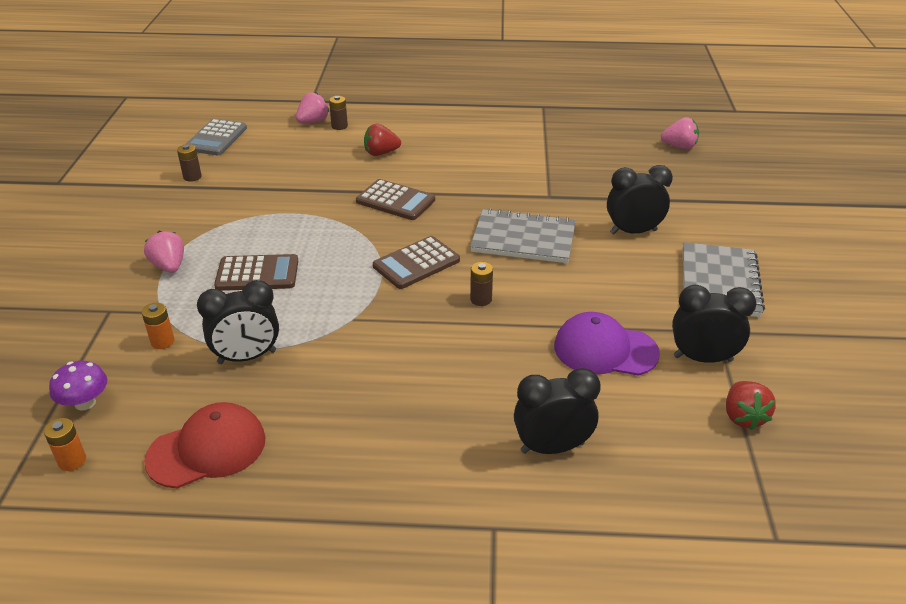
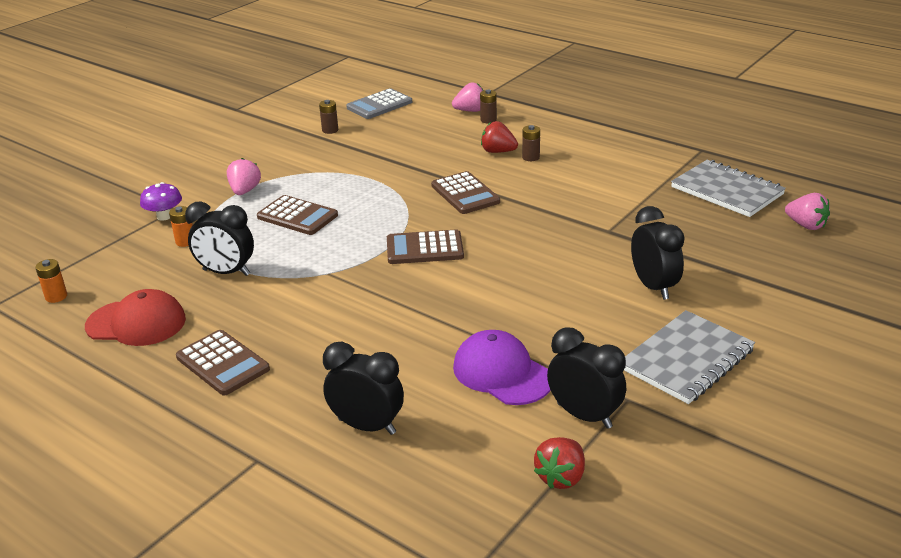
camera: 35 degrees right, 5 degrees down
purple mushroom [49,361,107,411] -> purple mushroom moved to [140,182,182,221]
grey notebook [470,208,576,263] -> grey notebook moved to [671,160,786,217]
brown battery [470,262,493,306] -> brown battery moved to [522,125,540,161]
black clock [607,165,673,235] -> black clock turned 45 degrees clockwise [631,206,685,300]
none -> brown calculator [176,330,270,395]

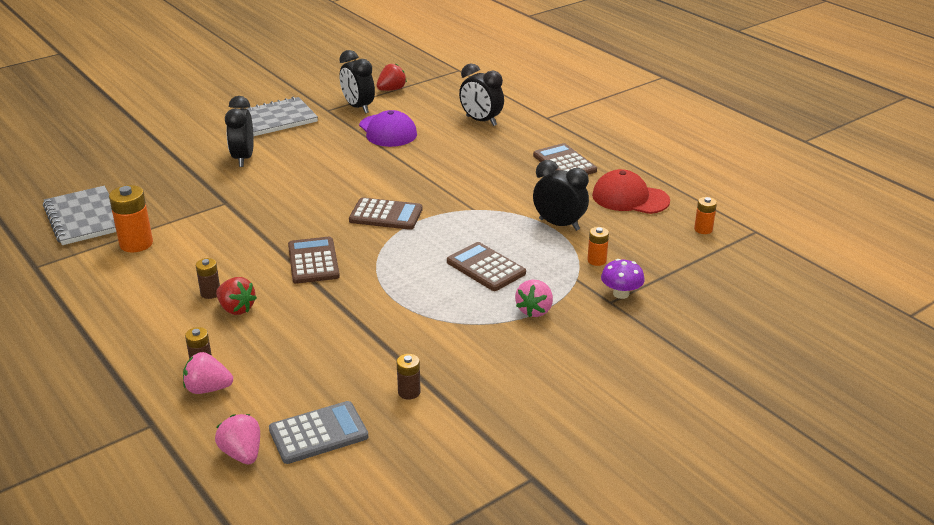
camera: 165 degrees left, 0 degrees up
pink strawberry [785,193,830,230] -> pink strawberry moved to [215,414,260,464]
none -> orange battery [109,185,153,253]

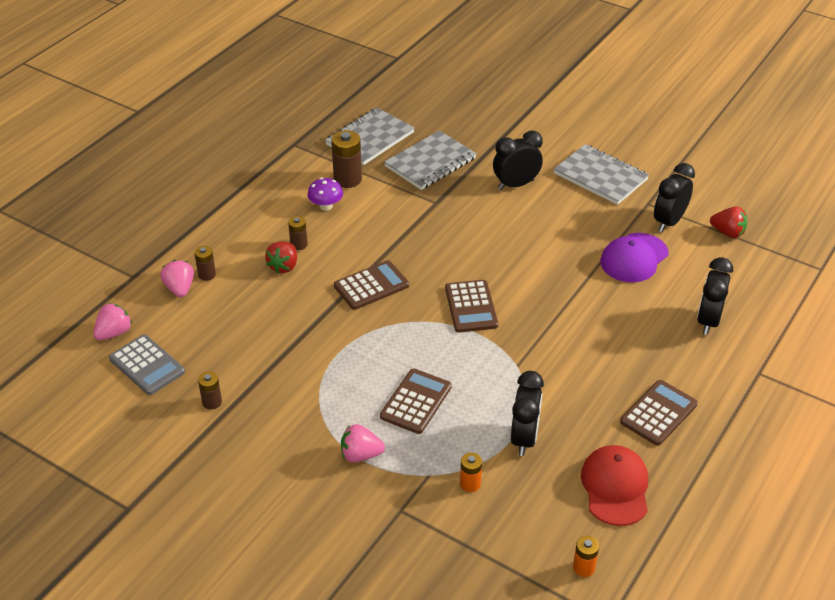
camera: 70 degrees right, 10 degrees up
orange battery [109,185,153,253] -> brown battery [331,130,362,188]
purple mushroom [601,259,645,299] -> purple mushroom moved to [307,178,343,211]
none -> grey notebook [384,130,477,190]

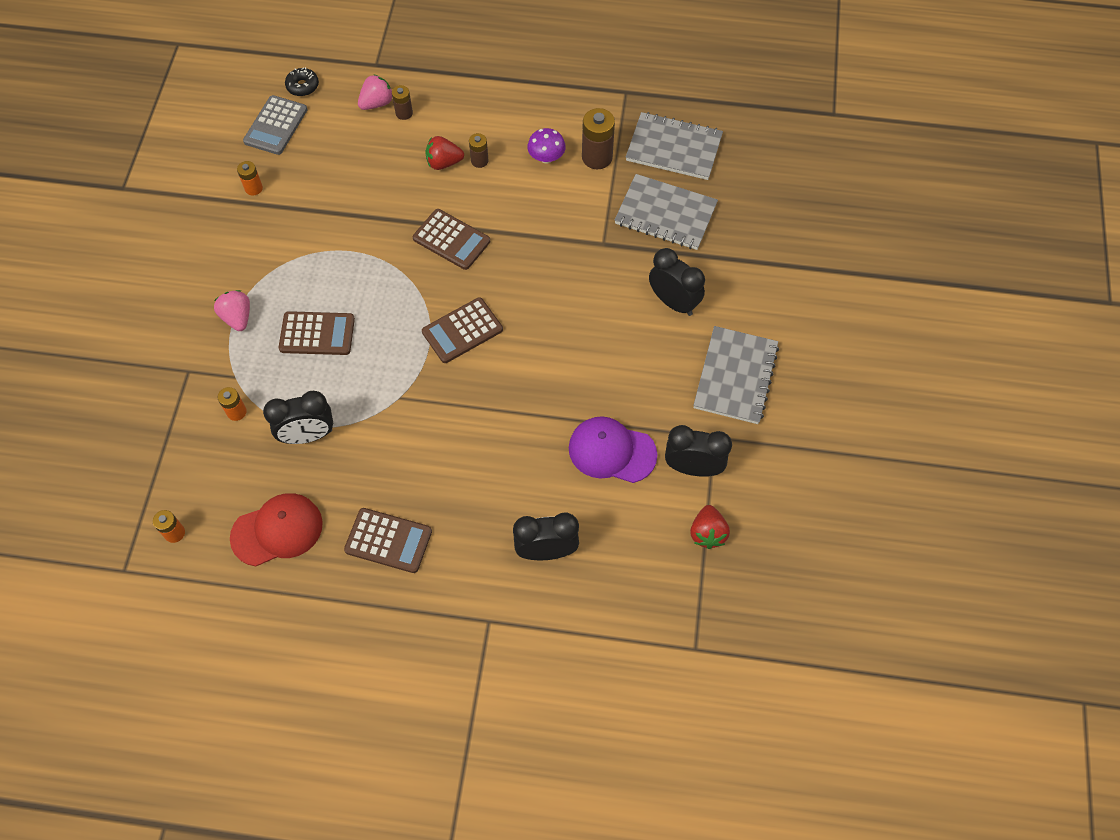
camera: 65 degrees right, 20 degrees up
pink strawberry [93,303,132,341] -> black donut [285,67,319,96]
brown battery [198,372,222,410] -> orange battery [237,161,263,196]

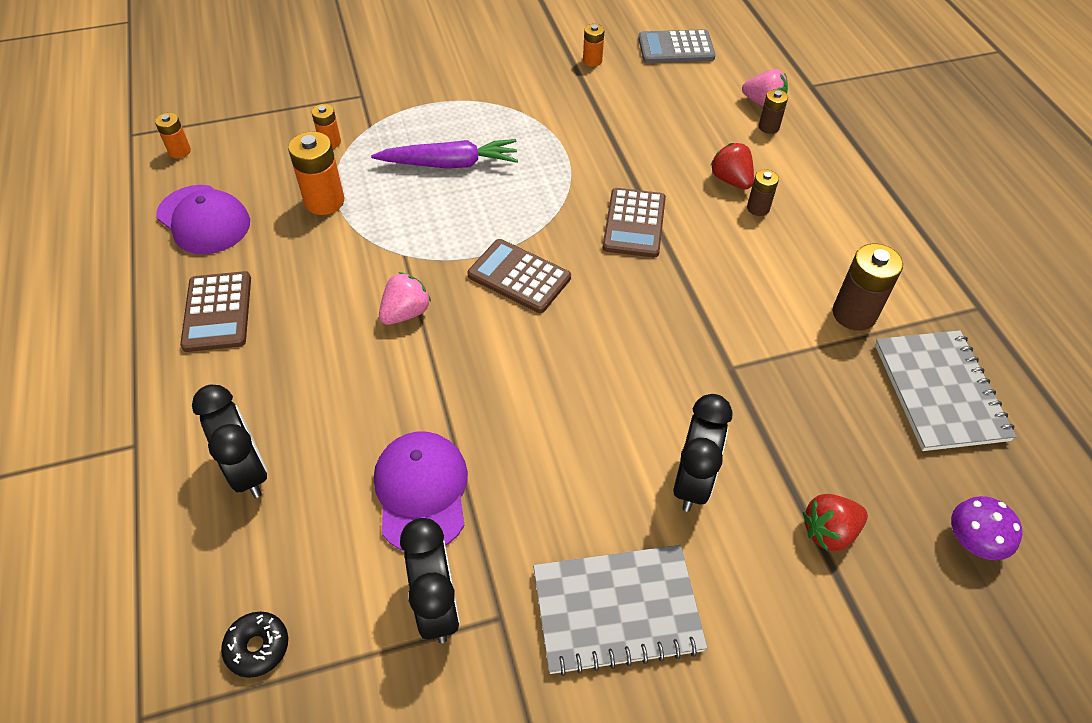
camera: 65 degrees right, 10 degrees down
pink strawberry [214,290,250,331] -> pink strawberry moved to [379,272,431,325]
red cap [230,493,323,566] -> purple cap [156,185,250,254]
black clock [263,391,333,444] -> orange battery [288,132,344,215]
brown calculator [279,311,355,355] -> purple carrot [371,139,518,168]
black donut [285,67,319,96] -> black donut moved to [221,612,288,678]
purple mushroom [527,128,566,163] -> purple mushroom moved to [951,496,1022,560]
grey notebook [615,174,718,250] -> none
red strawberry [690,505,730,549] -> red strawberry moved to [803,494,868,551]

